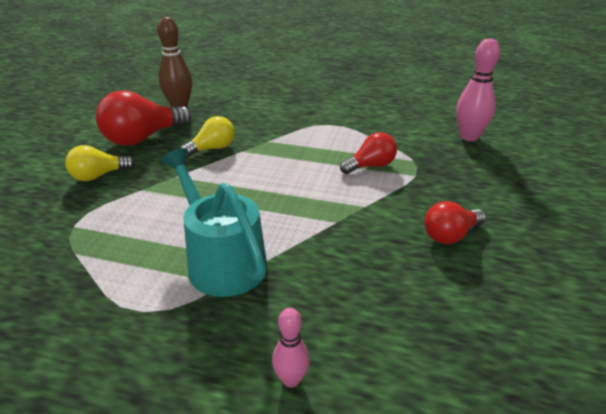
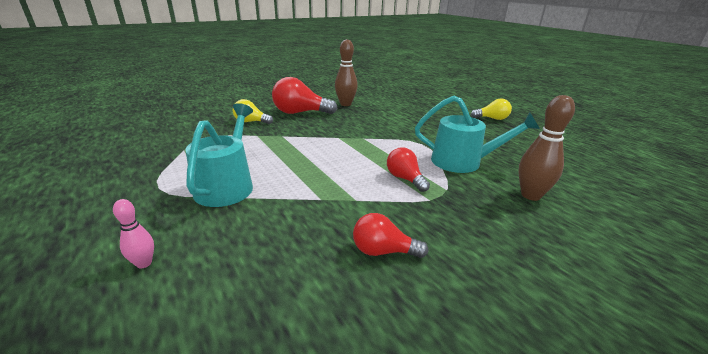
camera: 40 degrees right, 5 degrees down
yellow light bulb [180,116,235,157] -> yellow light bulb moved to [471,98,512,120]
red light bulb [340,132,397,174] -> red light bulb turned 135 degrees counterclockwise [387,147,430,192]
pink bowling pin [456,38,500,141] -> brown bowling pin [518,95,575,201]
none -> turquoise watering can [415,96,540,173]

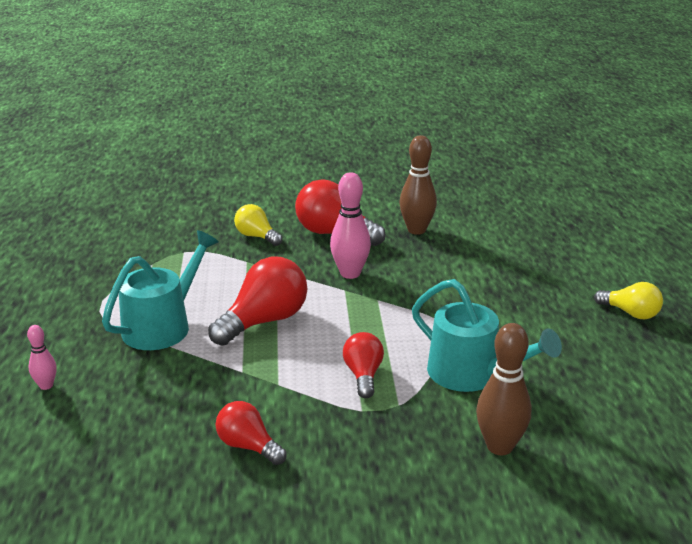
camera: 30 degrees right, 0 degrees up
none -> red light bulb [208,257,307,346]
none -> pink bowling pin [330,172,371,279]

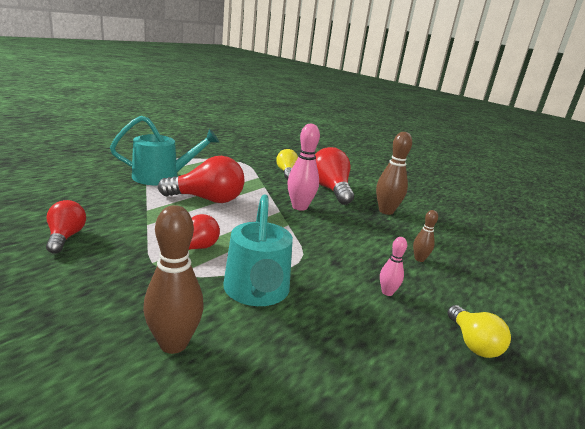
camera: 40 degrees right, 5 degrees down
pink bowling pin [27,325,57,390] -> pink bowling pin moved to [380,237,407,296]
none -> brown bowling pin [413,210,438,262]

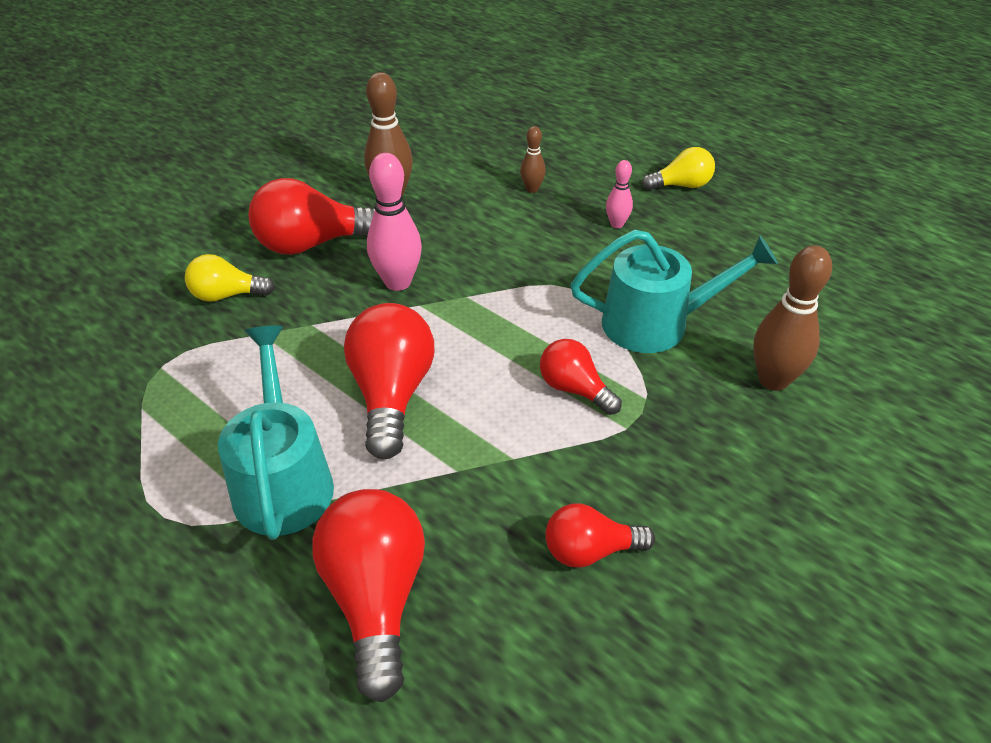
camera: 85 degrees left, 20 degrees up
none -> red light bulb [312,489,425,702]

